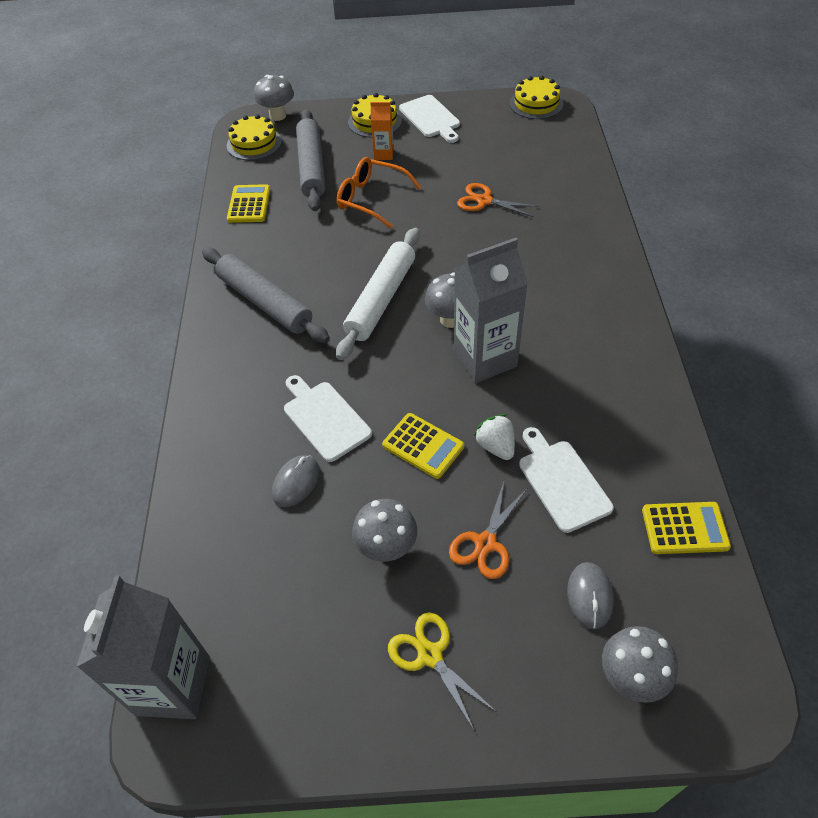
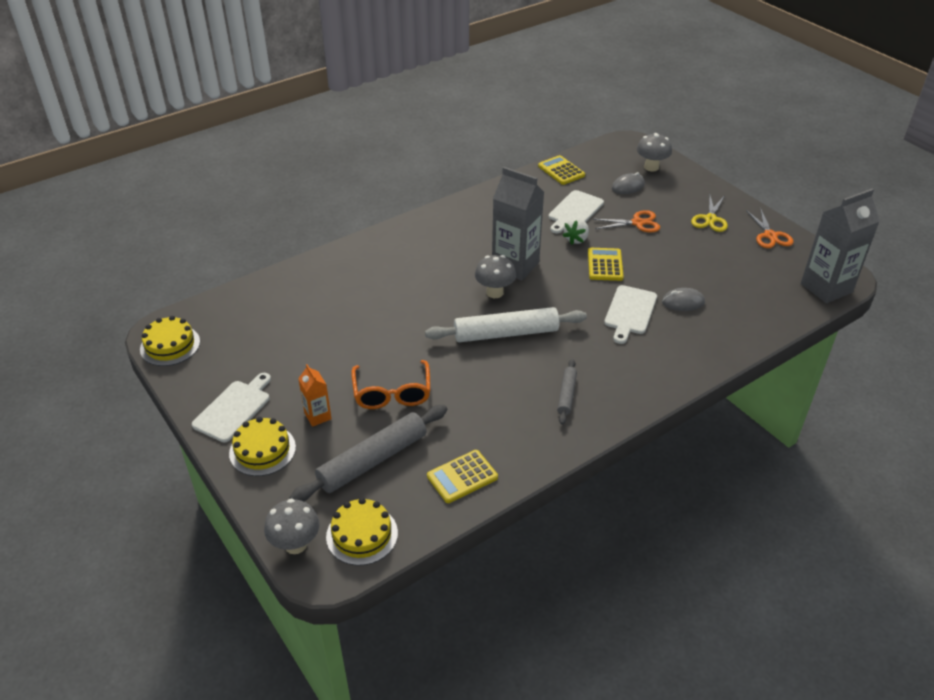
camera: 125 degrees left, 10 degrees down
grey rolling pin [202,248,330,343] -> grey rolling pin [557,359,577,425], size x0.52
grey mushroom [352,499,417,562] -> none
orange scissors [457,183,539,217] -> orange scissors moved to [746,208,794,248]

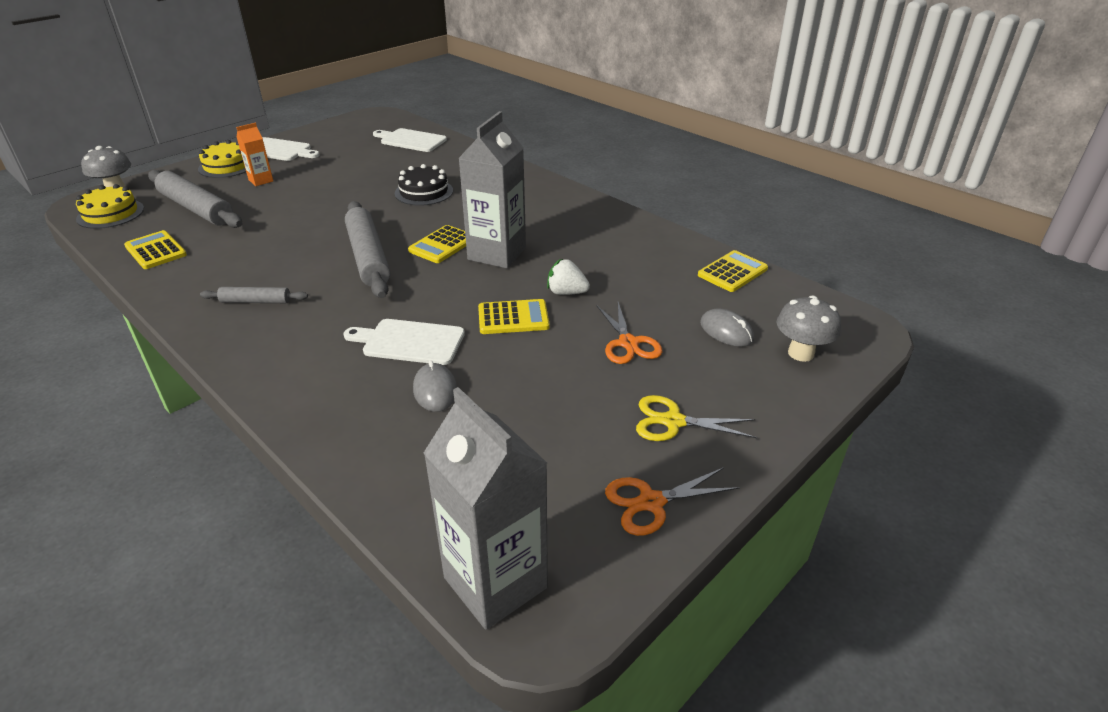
camera: 80 degrees right, 5 degrees down
yellow cake [140,316,200,366] -> none
orange glasses [351,360,431,409] -> none
white rolling pin [425,307,587,342] -> grey rolling pin [345,201,390,298]
grey mushroom [475,255,516,298] -> yellow calculator [408,225,466,263]
white cutting board [549,190,604,233] -> white cutting board moved to [373,128,447,152]
none -> black cake [395,164,453,206]

